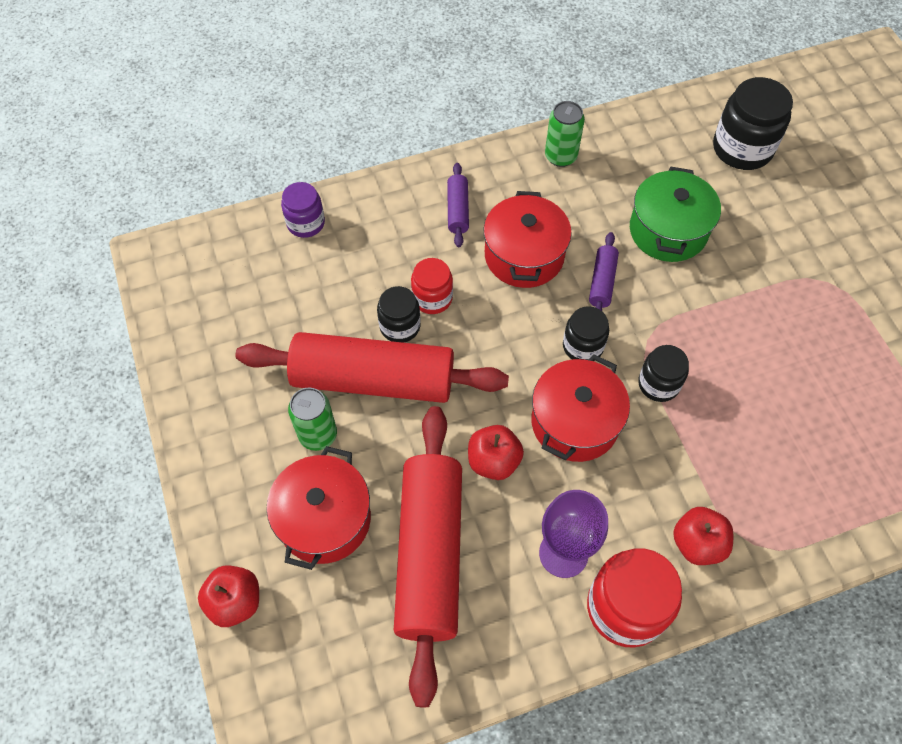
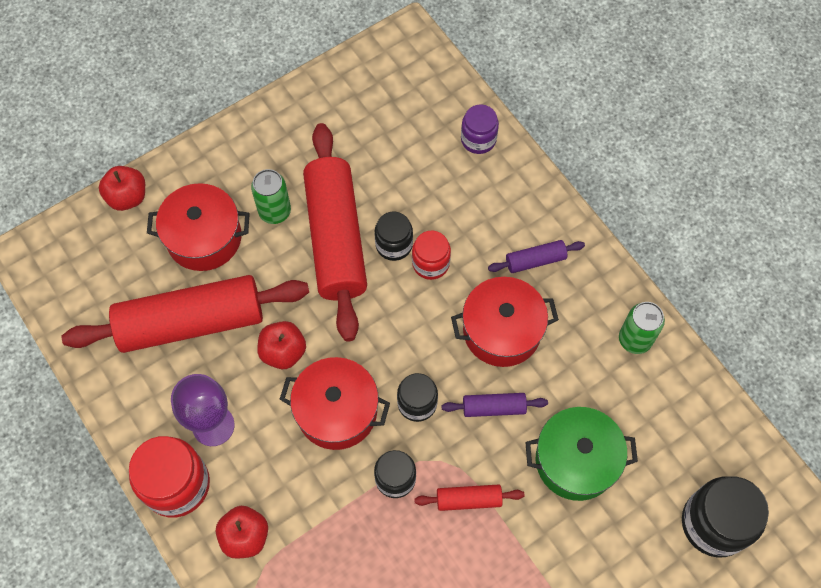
camera: 75 degrees right, 5 degrees up
none -> red rolling pin [414,484,525,511]

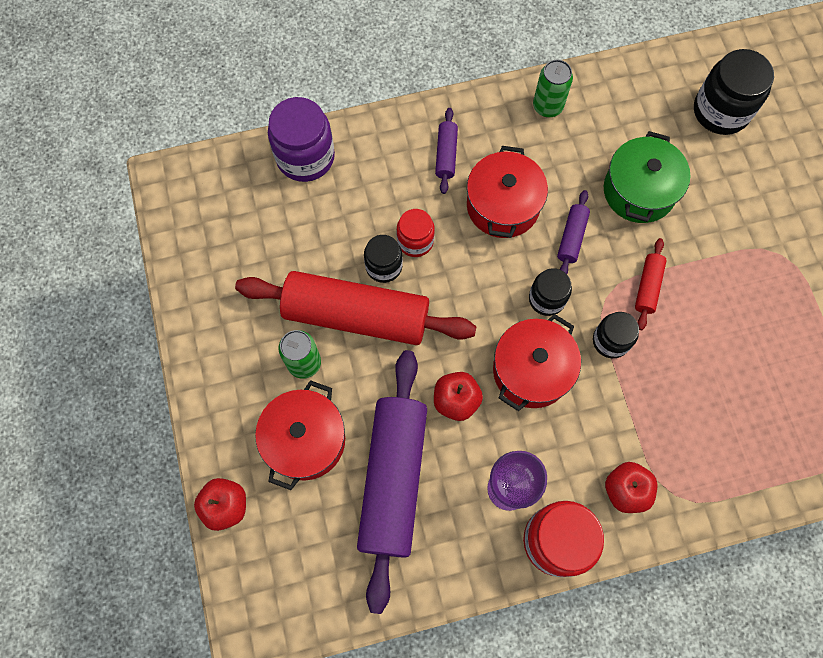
camera: 70 degrees left, 5 degrees up
red rolling pin [61,275,309,353] -> purple rolling pin [357,350,427,614]
purple jar [461,104,499,154] -> purple jar [268,97,335,182], size x1.67

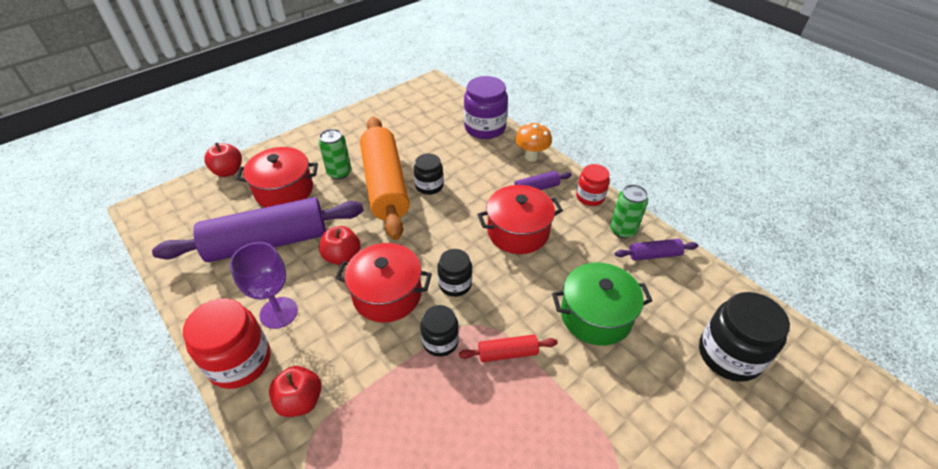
camera: 65 degrees right, 25 degrees down
red rolling pin [235,271,477,345] -> orange rolling pin [360,117,410,240]
red jar [397,209,435,257] -> red jar moved to [576,164,610,206]
purple rolling pin [557,190,590,274] -> purple rolling pin moved to [615,239,698,261]
none -> orange mushroom [515,122,552,161]

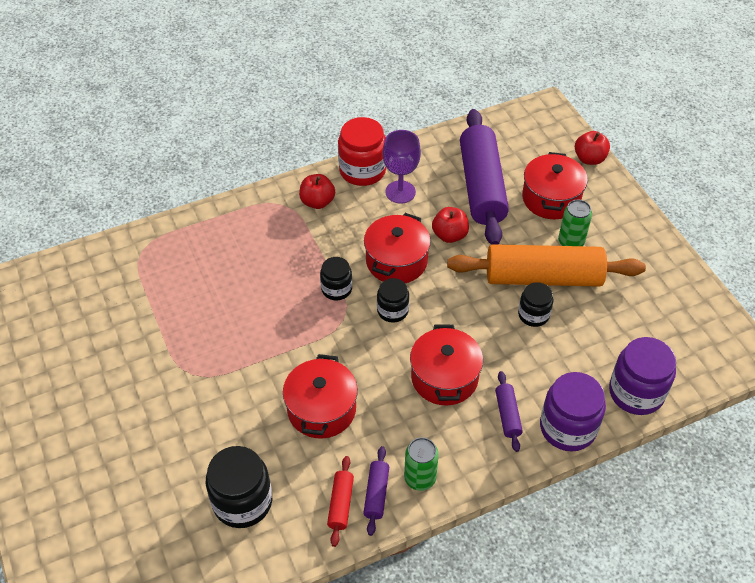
camera: 105 degrees right, 5 degrees up
red rolling pin [459,335,558,362] -> red rolling pin moved to [327,456,354,547]
orange mushroom [515,122,552,161] -> purple jar [540,372,606,451]
green pot [552,262,652,346] -> red pot [283,354,358,439]
red jar [576,164,610,206] -> none

